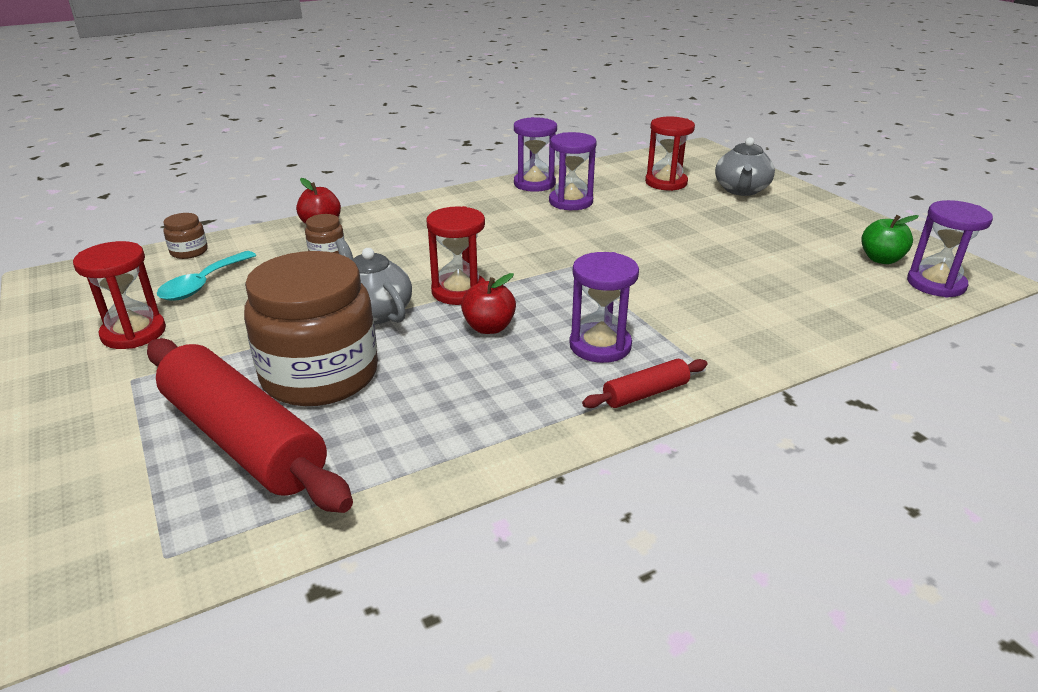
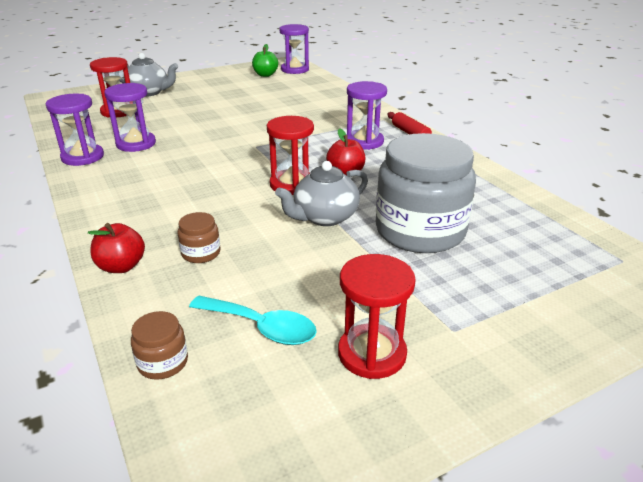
camera: 90 degrees left, 0 degrees up
red rolling pin [147,338,353,513] -> none
brown jar [244,251,378,406] -> grey jar [376,133,476,253]

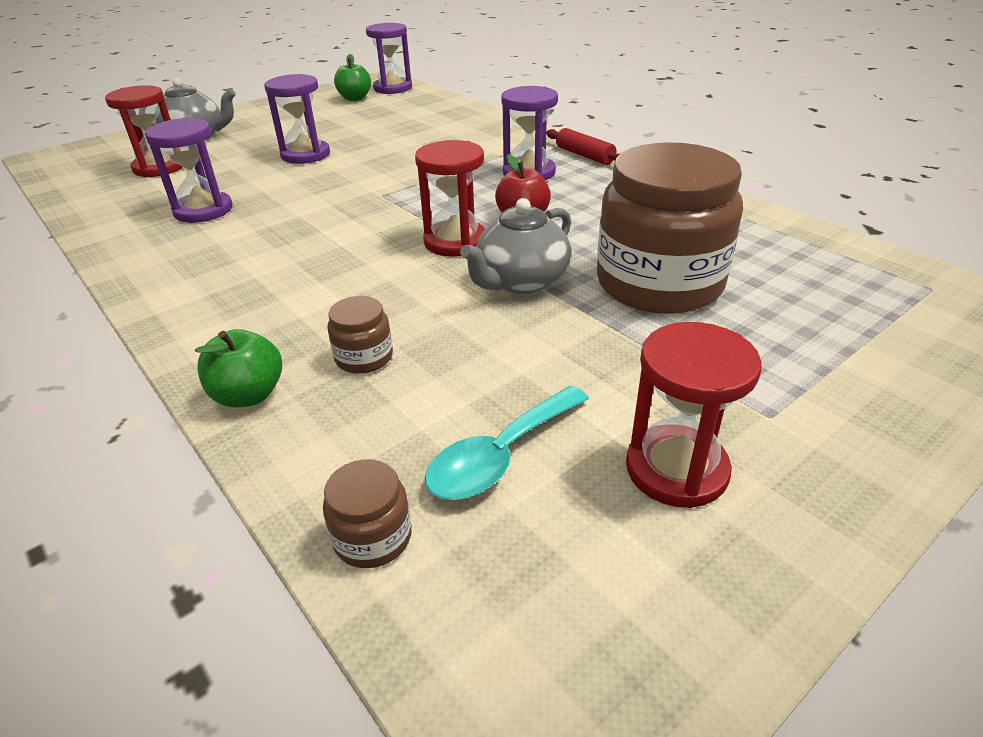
camera: 10 degrees left, 5 degrees up
purple hourglass [46,94,104,166] -> purple hourglass moved to [264,74,330,164]
red apple [88,223,145,273] -> green apple [195,329,282,407]
turquoise spoon [189,296,317,345] -> turquoise spoon turned 120 degrees clockwise [425,386,589,500]
grey jar [376,133,476,253] -> brown jar [597,142,743,314]

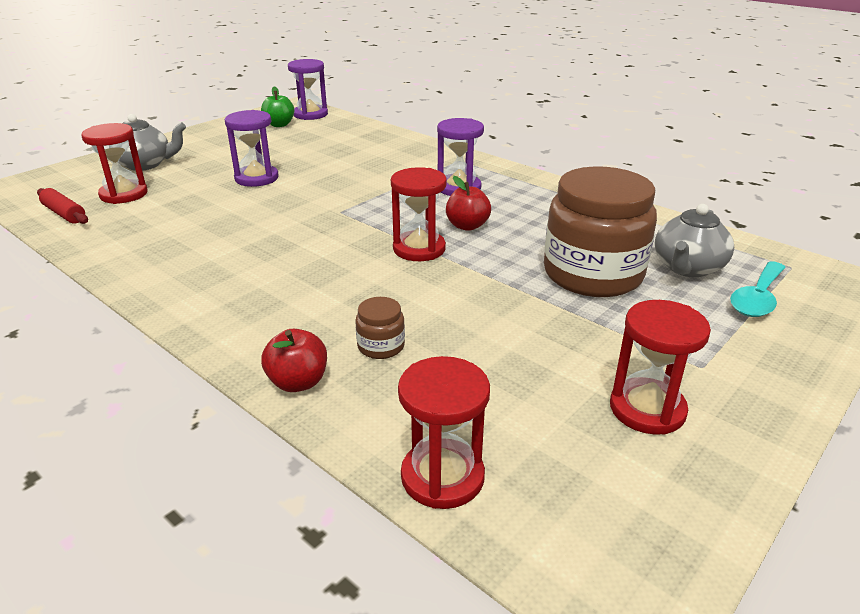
camera: 10 degrees left, 5 degrees down
purple hourglass [145,118,232,223] -> none
green apple [195,329,282,407] -> red apple [261,329,327,392]
brown jar [323,459,412,568] -> red hourglass [398,356,490,509]
turquoise spoon [425,386,589,500] -> turquoise spoon moved to [730,261,786,317]
grey teapot [460,198,571,294] -> grey teapot moved to [655,204,734,277]
red rolling pin [546,128,620,165] -> red rolling pin moved to [37,188,88,224]

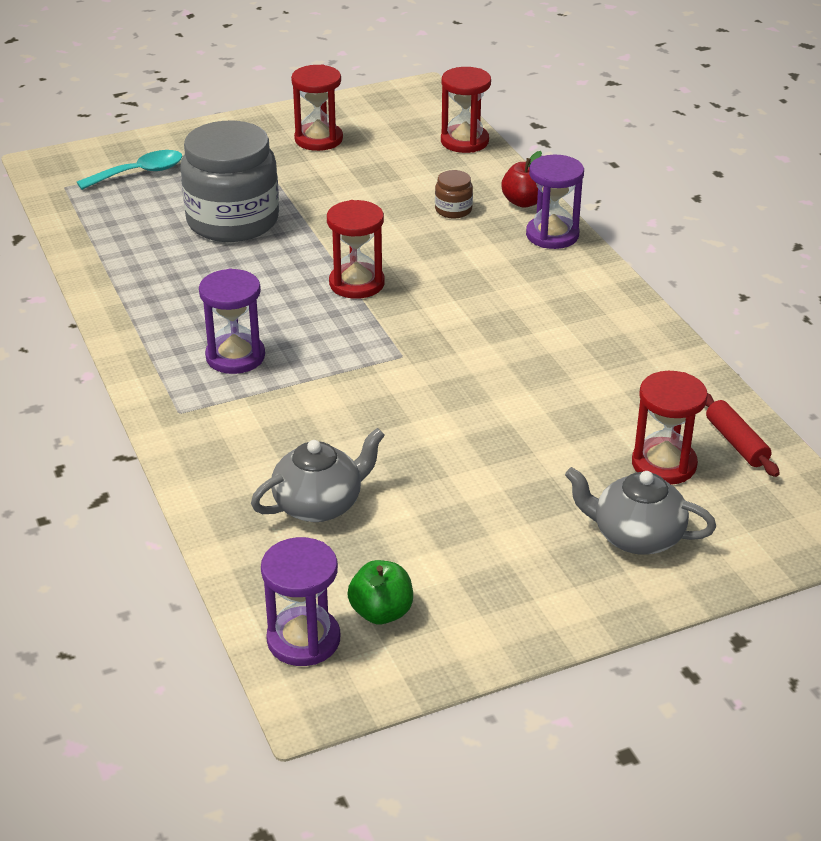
camera: 155 degrees left, 5 degrees up
purple hourglass [225,110,279,187] -> purple hourglass moved to [526,155,584,249]
red apple [446,176,491,231] -> none
brown jar [544,166,657,297] -> grey jar [180,121,279,242]
grey teapot [655,204,734,277] -> grey teapot moved to [251,428,385,522]

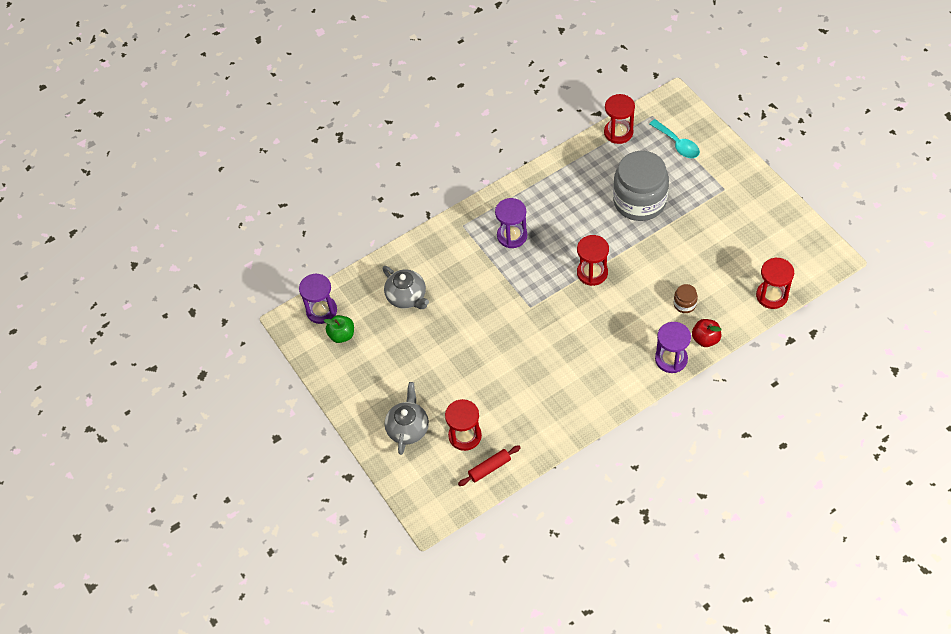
camera: 85 degrees right, 20 degrees up
red hourglass [291,65,343,151] -> red hourglass moved to [604,94,635,144]

